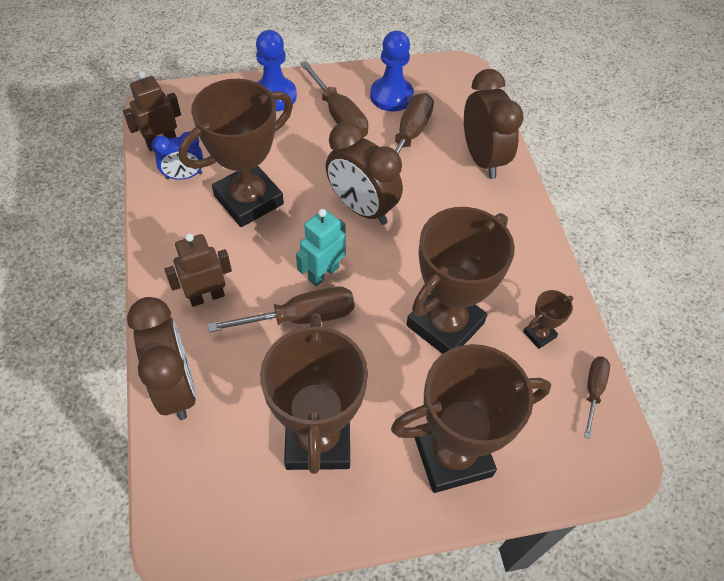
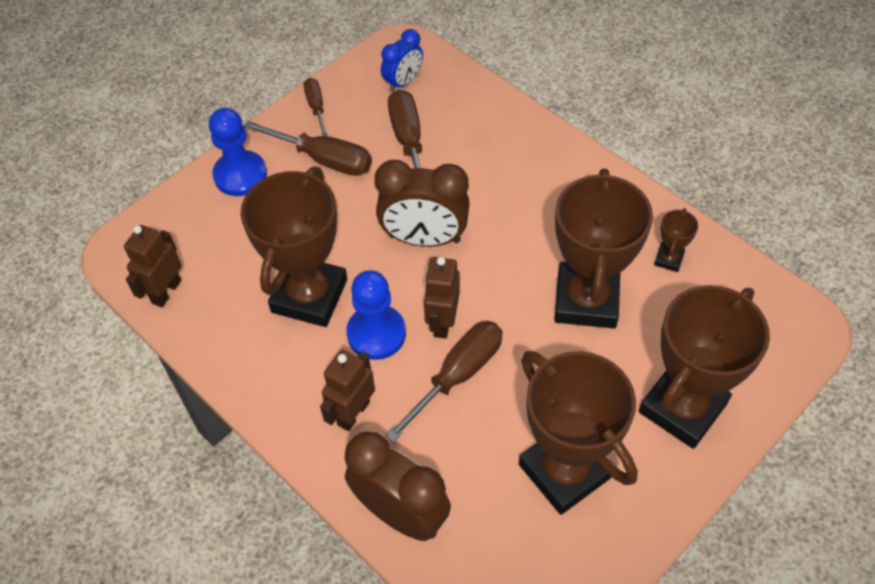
camera: 30 degrees left, 0 degrees up
blue clock [151,131,203,180] -> blue clock moved to [381,29,423,92]
turquoise robot [296,209,346,286] -> brown robot [424,257,460,339]
blue pawn [370,31,414,111] -> blue pawn moved to [346,270,406,360]
brown clock [464,69,523,179] -> none
brown screwdriver [584,357,610,439] -> brown screwdriver moved to [304,78,328,136]

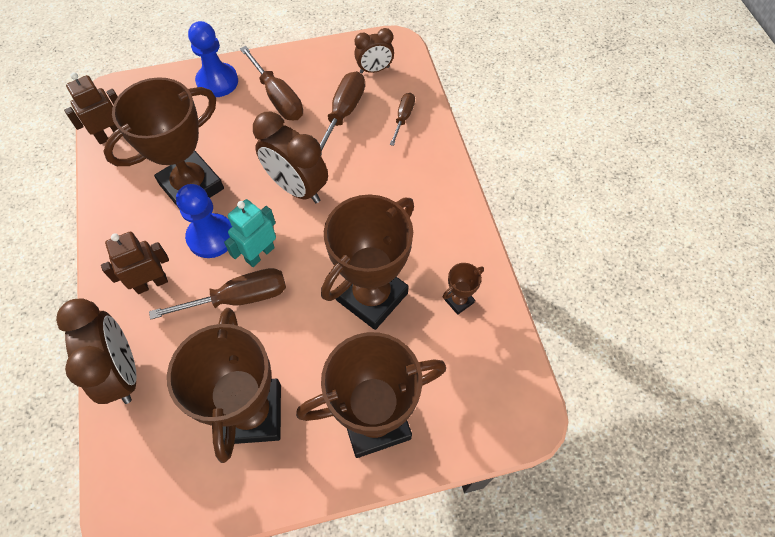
camera: 30 degrees right, 5 degrees up
brown screwdriver [304,78,328,136] -> brown screwdriver moved to [390,93,415,146]
blue clock [381,29,423,92] -> brown clock [354,28,394,74]
brown robot [424,257,460,339] -> turquoise robot [224,199,276,267]

